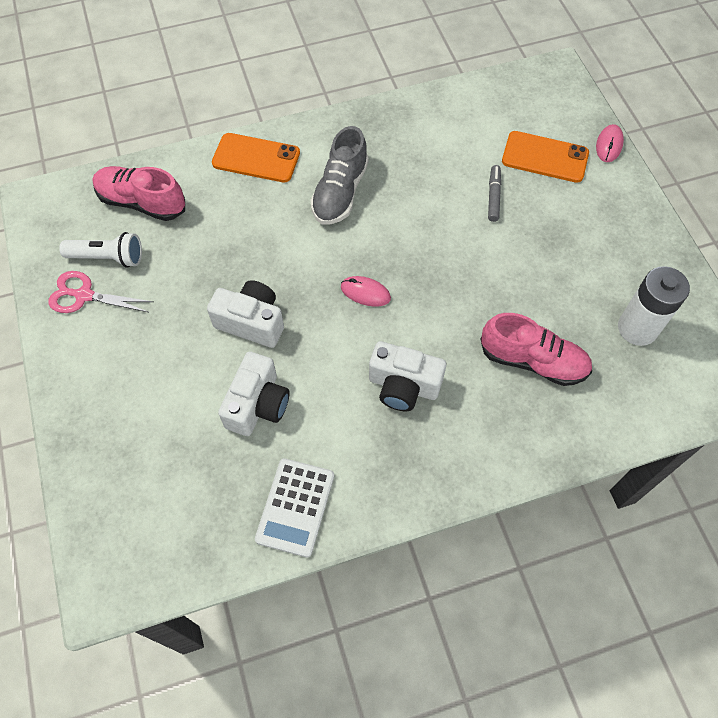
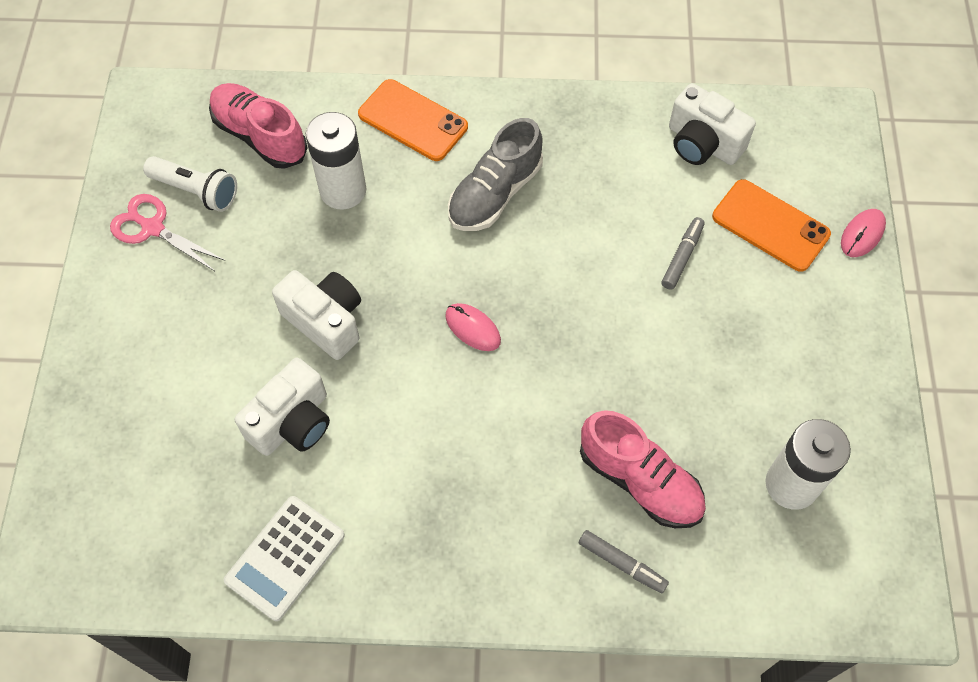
camera: 20 degrees right, 0 degrees up
white camera [369,341,446,411] -> white camera moved to [669,83,756,165]
none -> white battery [306,112,366,210]
none -> grey marker [579,530,669,593]

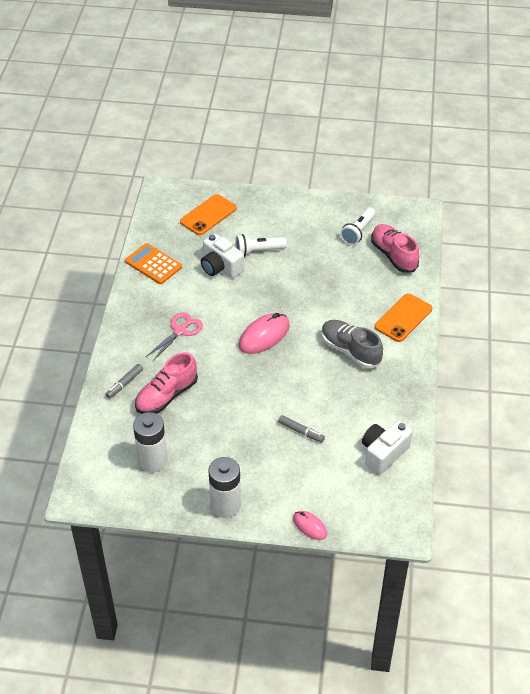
camera: 95 degrees right, 15 degrees down
pink scissors [110,194,225,271] -> pink scissors moved to [146,312,203,362]
pink shoe [209,83,308,169] -> pink shoe turned 75 degrees counterclockwise [371,224,419,273]
white calculator [224,496,345,621] -> orange calculator [125,243,182,284]
white camera [272,270,361,360] -> none
white battery [306,112,366,210] -> white battery moved to [208,457,241,518]
pink mouse [445,303,501,351] -> pink mouse [239,313,290,354], size x1.73
orange phone [712,179,831,272] -> orange phone moved to [180,194,237,235]
none -> white flashlight [235,234,287,257]

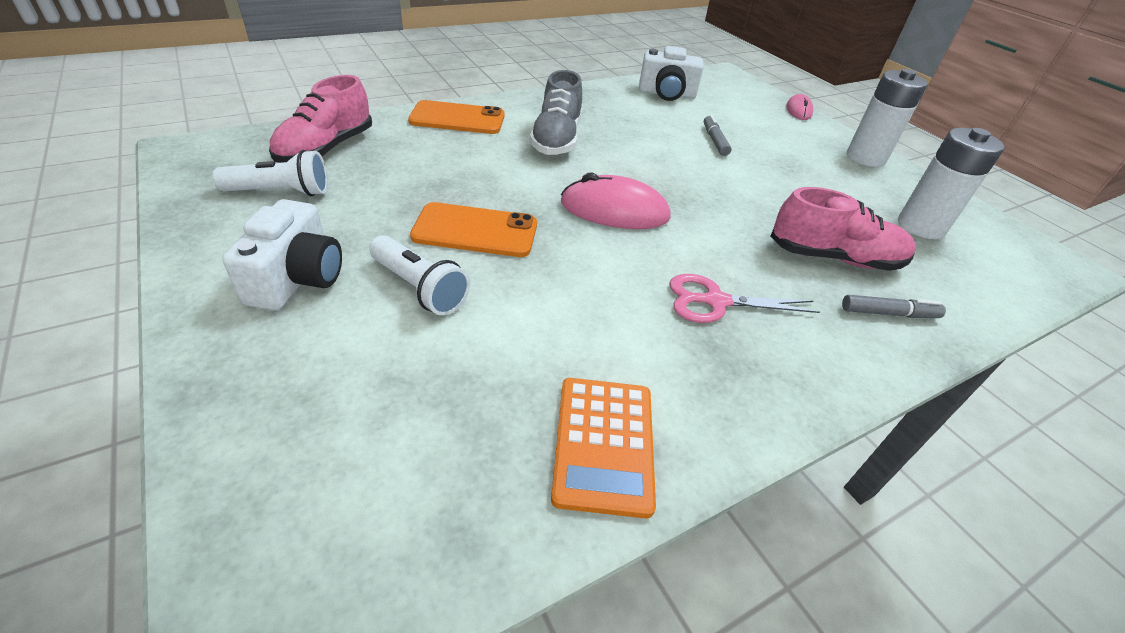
camera: 130 degrees left, 5 degrees down
orange phone [180,194,237,235] -> orange phone moved to [410,202,537,257]
white camera [201,233,244,278] -> white camera moved to [222,199,342,311]

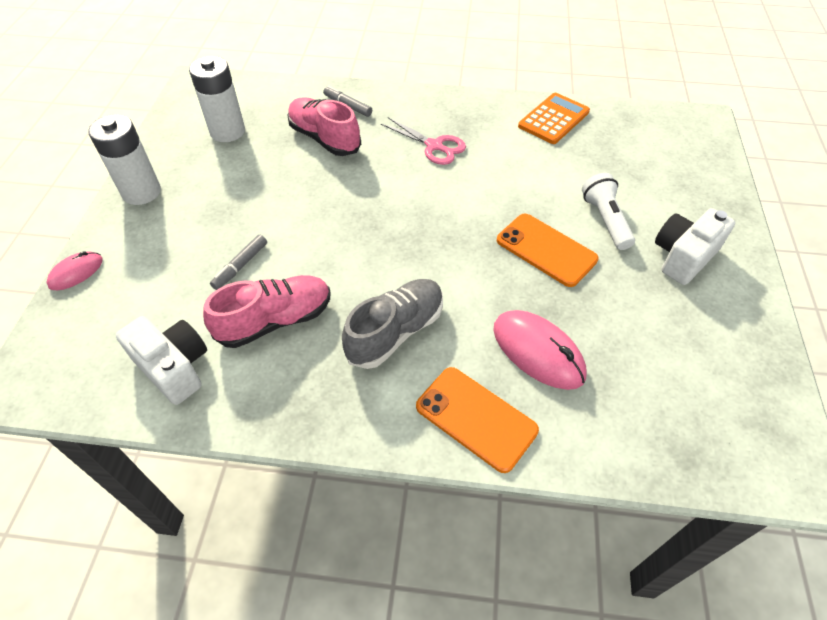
camera: 140 degrees left, 10 degrees up
white flashlight [213,150,328,196] -> none
pink shoe [269,75,372,163] -> pink shoe moved to [203,275,330,348]
pink mouse [561,173,671,229] -> pink mouse moved to [493,310,586,390]

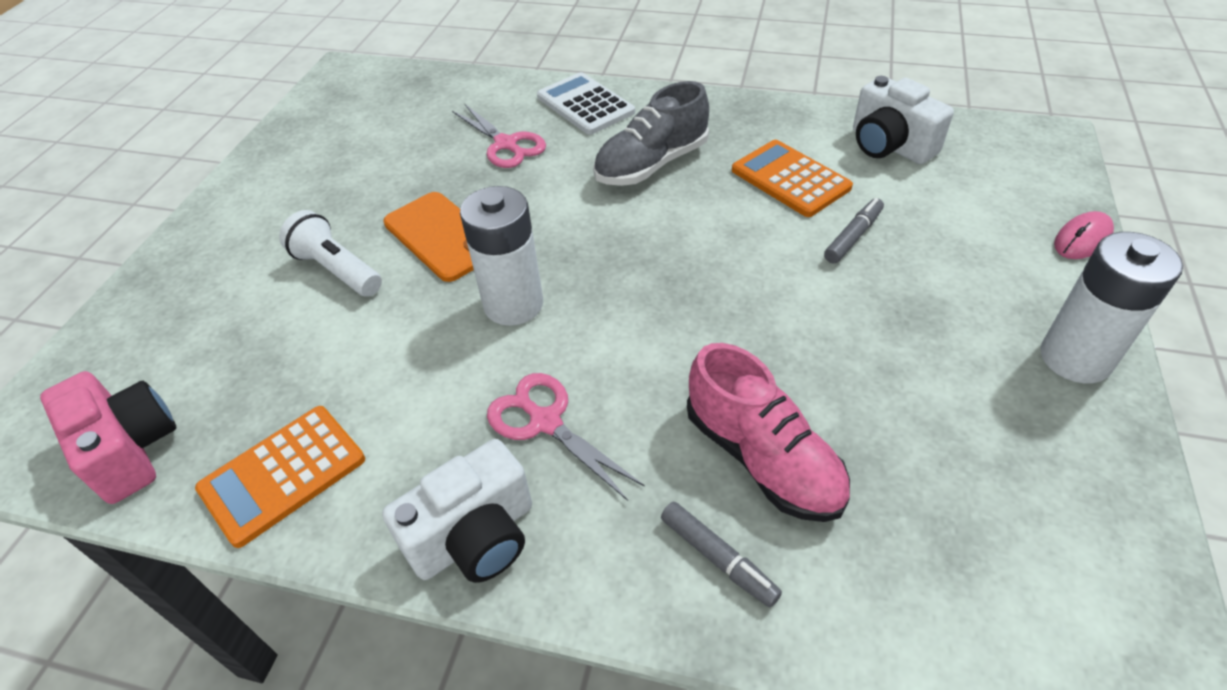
camera: 170 degrees left, 5 degrees down
white battery [189,56,245,142] -> white battery moved to [460,186,543,326]
pink shoe [203,275,330,348] -> orange calculator [732,140,853,217]
orange phone [416,367,539,473] -> white calculator [537,72,635,135]
pink mouse [493,310,586,390] -> pink scissors [452,104,546,168]
white flashlight [582,173,635,250] -> white flashlight turned 135 degrees clockwise [279,210,382,297]
white camera [655,208,735,285] -> white camera moved to [382,439,532,583]
none -> pink camera [40,371,176,504]

